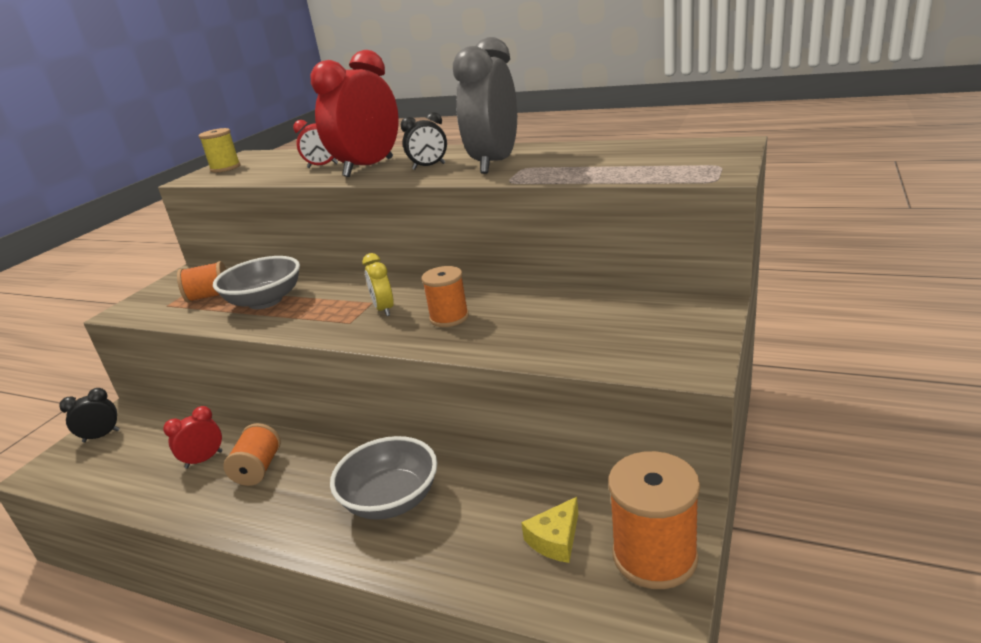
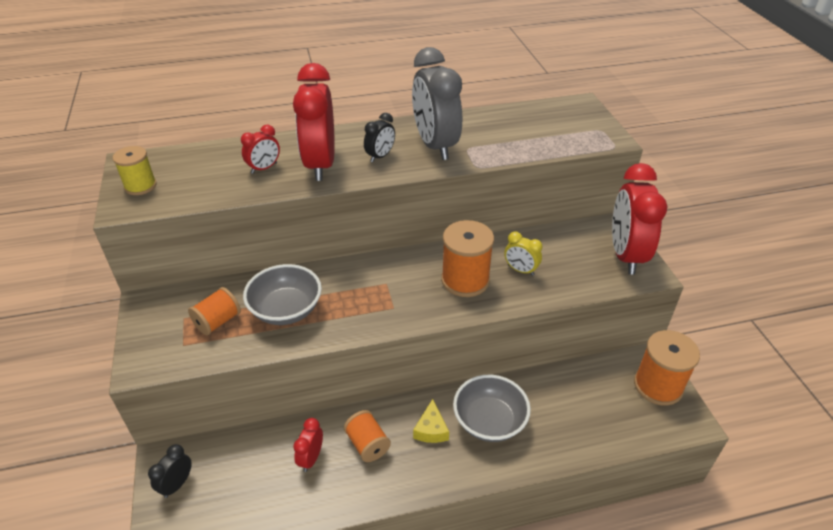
camera: 40 degrees left, 15 degrees up
yellow clock [362,253,394,316] -> yellow clock moved to [504,232,542,276]
orange spool [422,266,469,327] -> orange spool [441,220,494,297], size x1.61
yellow cheese [521,497,578,563] -> yellow cheese moved to [413,399,449,443]
none -> red clock [612,163,668,275]

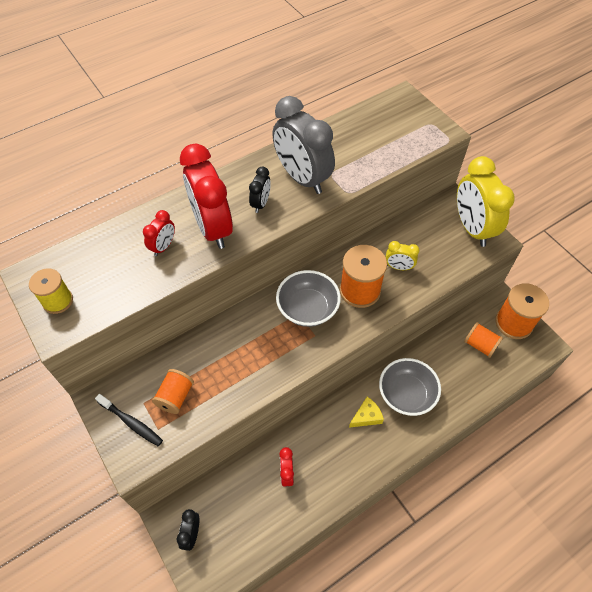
camera: 20 degrees left, 15 degrees up
grey bowl [243,264,322,325] -> grey bowl moved to [276,270,341,327]
orange spool [344,410,391,462] -> orange spool moved to [464,322,503,358]
yellow cheese [413,399,449,443] -> yellow cheese turned 105 degrees counterclockwise [349,397,384,428]
red clock [612,163,668,275] -> yellow clock [457,156,515,247]
none -> black toothbrush [95,394,163,446]

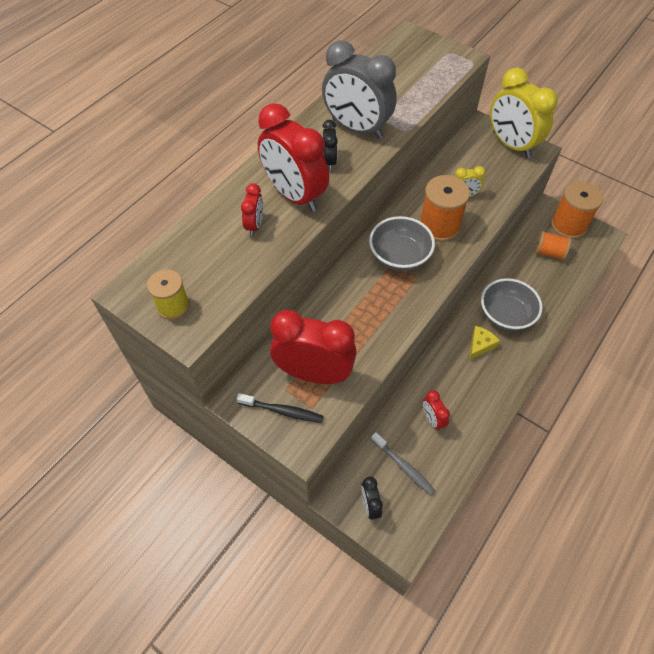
camera: 20 degrees left, 0 degrees up
orange spool [152,369,194,414] -> red clock [270,310,357,384]
none -> grey toothbrush [371,432,435,495]

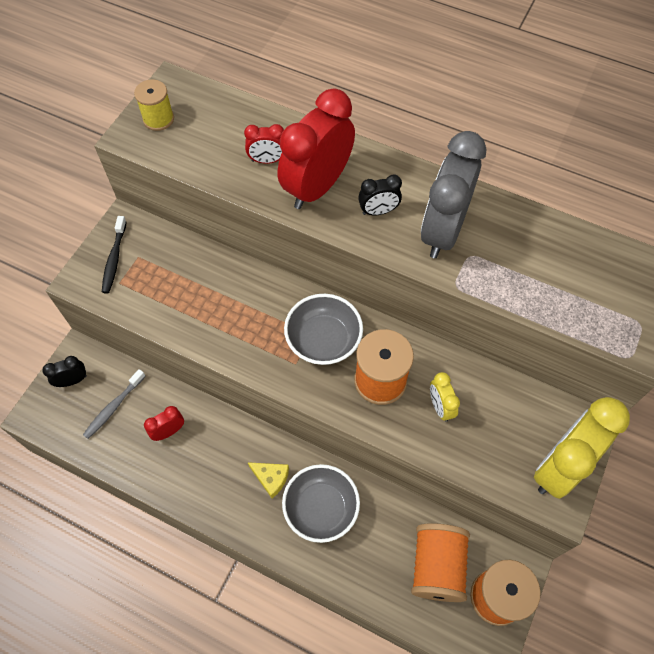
camera: 80 degrees right, 5 degrees up
red clock [270,310,357,384] -> none
orange spool [535,231,571,260] -> orange spool [411,523,470,602], size x1.61

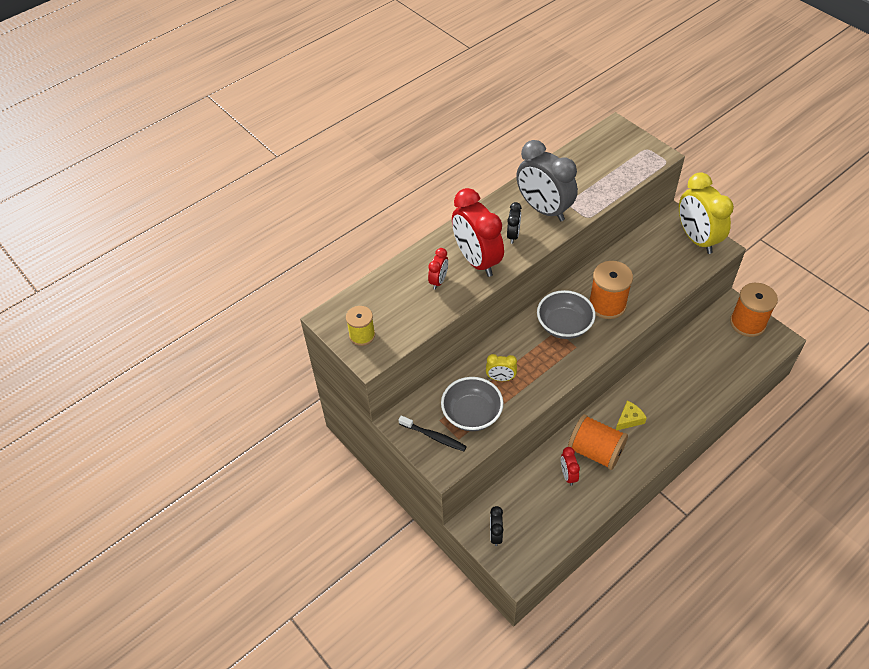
camera: 65 degrees left, 10 degrees down
grey toothbrush [83,369,146,439] -> none
grey bowl [282,464,360,543] -> grey bowl moved to [441,377,503,431]
orange spool [411,523,470,602] -> orange spool moved to [568,414,628,470]
yellow clock [430,372,460,422] -> yellow clock moved to [486,354,517,381]

